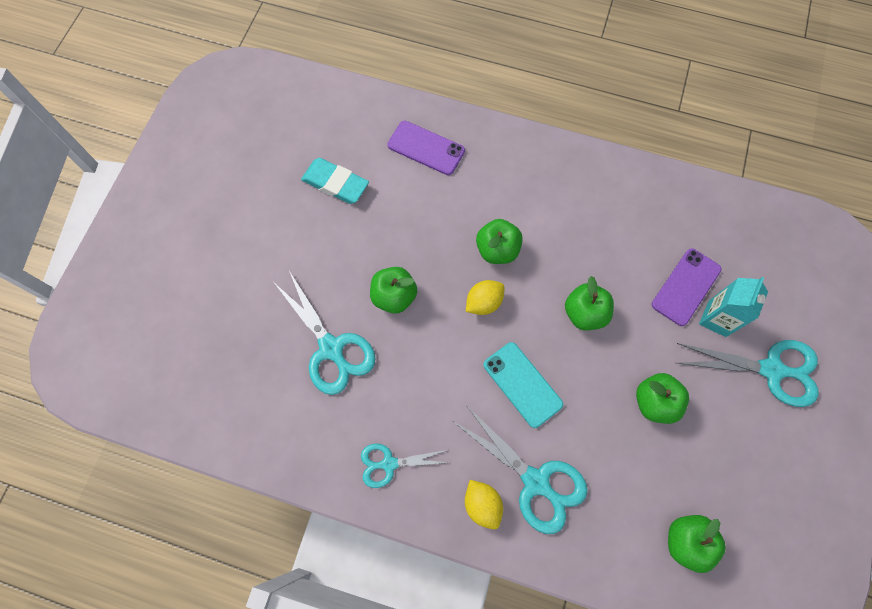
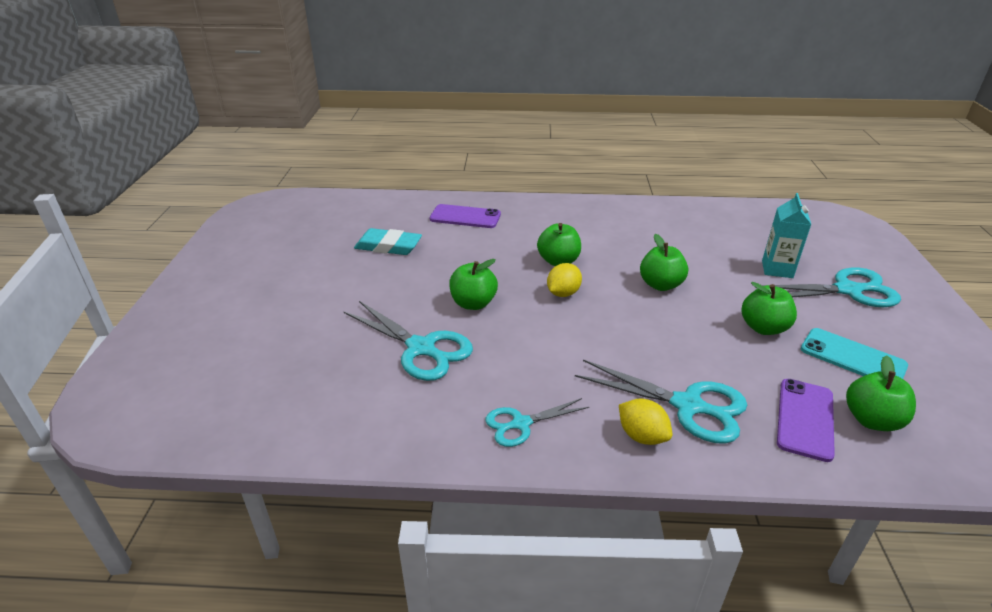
camera: 15 degrees left, 35 degrees down
turquoise phone [483,342,563,428] -> turquoise phone moved to [801,328,908,379]
purple phone [652,249,722,326] -> purple phone moved to [777,379,835,462]

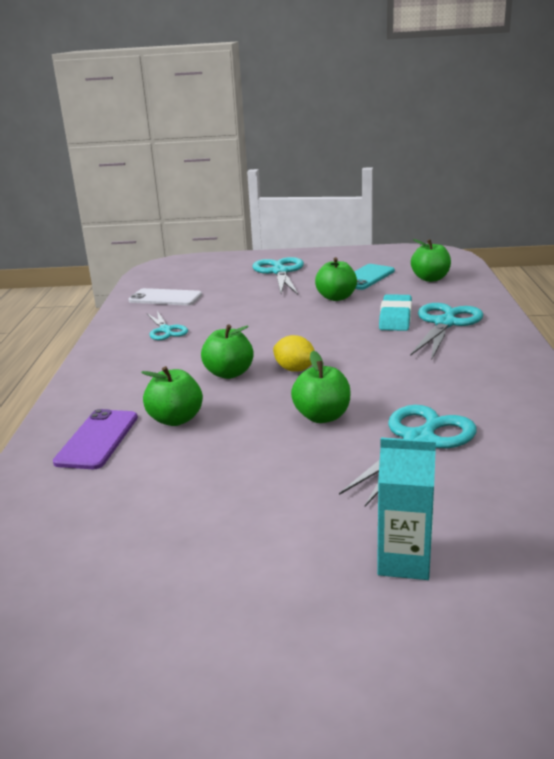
camera: 90 degrees left, 10 degrees down
turquoise eraser [354,228,422,255] -> turquoise eraser moved to [379,294,412,331]
turquoise scissors [485,398,589,447] -> turquoise scissors moved to [147,311,188,340]
yellow lemon [619,398,672,445] -> none
green apple [640,234,688,291] -> green apple moved to [141,366,203,426]
turquoise carton [762,193,811,278] -> turquoise carton moved to [377,438,436,580]
purple phone [777,379,835,462] -> none
none -> white phone [128,288,202,306]

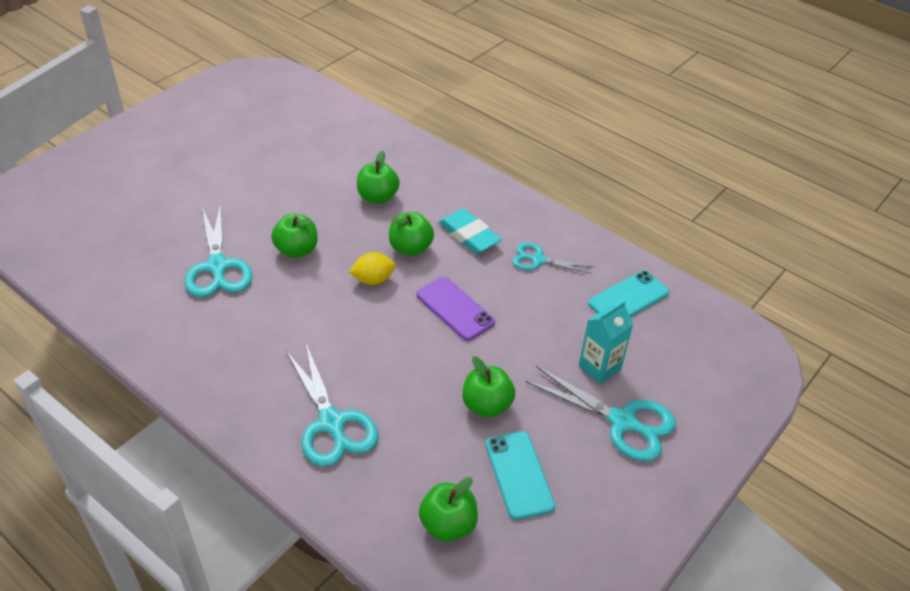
camera: 125 degrees right, 20 degrees up
purple phone [53,409,138,469] -> purple phone moved to [416,277,495,341]
white phone [128,288,202,306] -> turquoise phone [588,271,669,317]
turquoise carton [377,438,436,580] -> turquoise carton moved to [579,300,633,384]
turquoise eraser [379,294,412,331] -> turquoise eraser moved to [438,209,502,254]

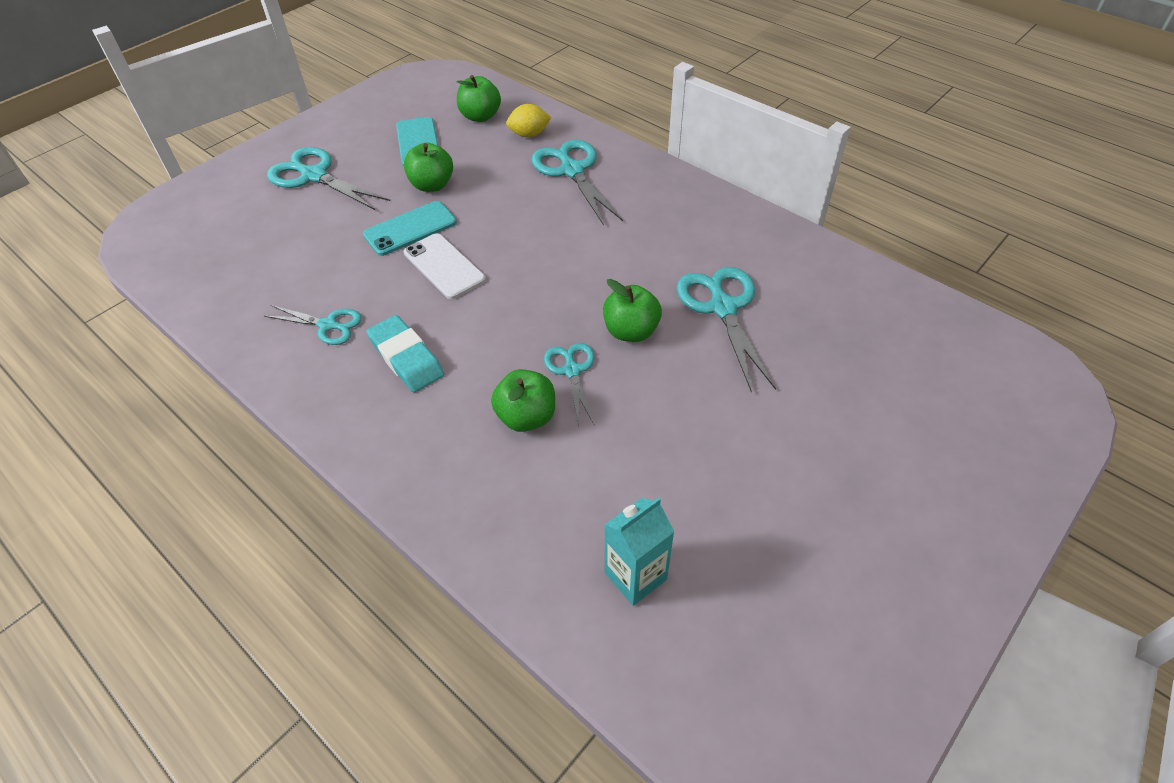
camera: 175 degrees left, 5 degrees up
yellow lemon [349,252,396,285] -> yellow lemon moved to [506,104,551,137]
green apple [389,212,434,256] -> none
purple phone [416,277,495,341] -> white phone [404,233,486,299]
turquoise carton [579,300,633,384] -> turquoise carton moved to [605,497,675,606]
turquoise phone [588,271,669,317] -> turquoise phone moved to [363,201,457,256]
none -> turquoise scissors [544,343,595,427]

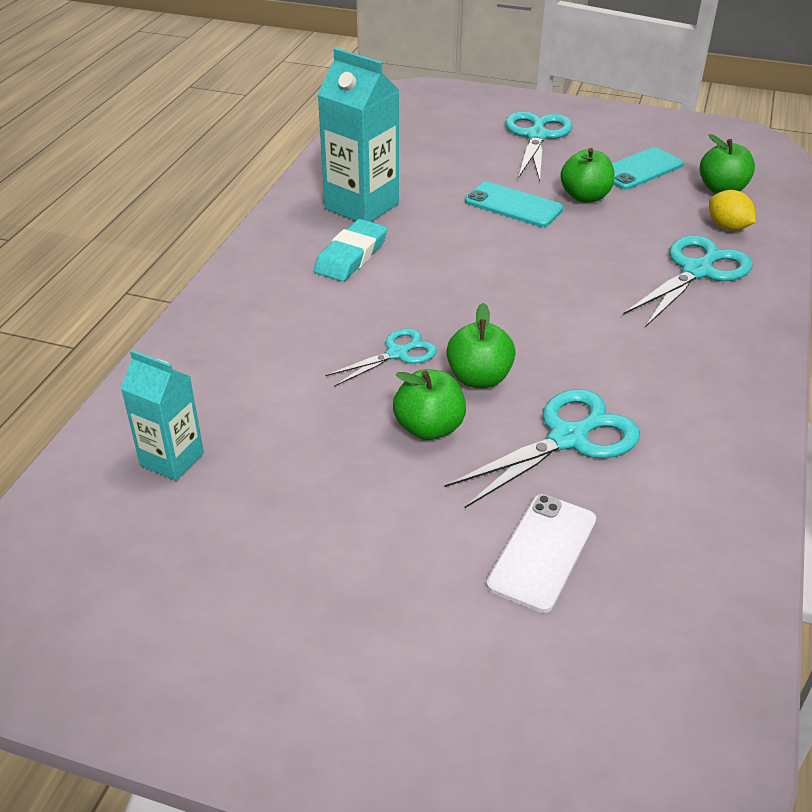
camera: 65 degrees right, 10 degrees down
turquoise scissors [264,305,362,345] -> turquoise carton [317,48,399,222]
white phone [404,233,486,299] -> white phone moved to [486,494,596,613]
green apple [491,369,555,432] -> green apple moved to [393,369,466,440]

